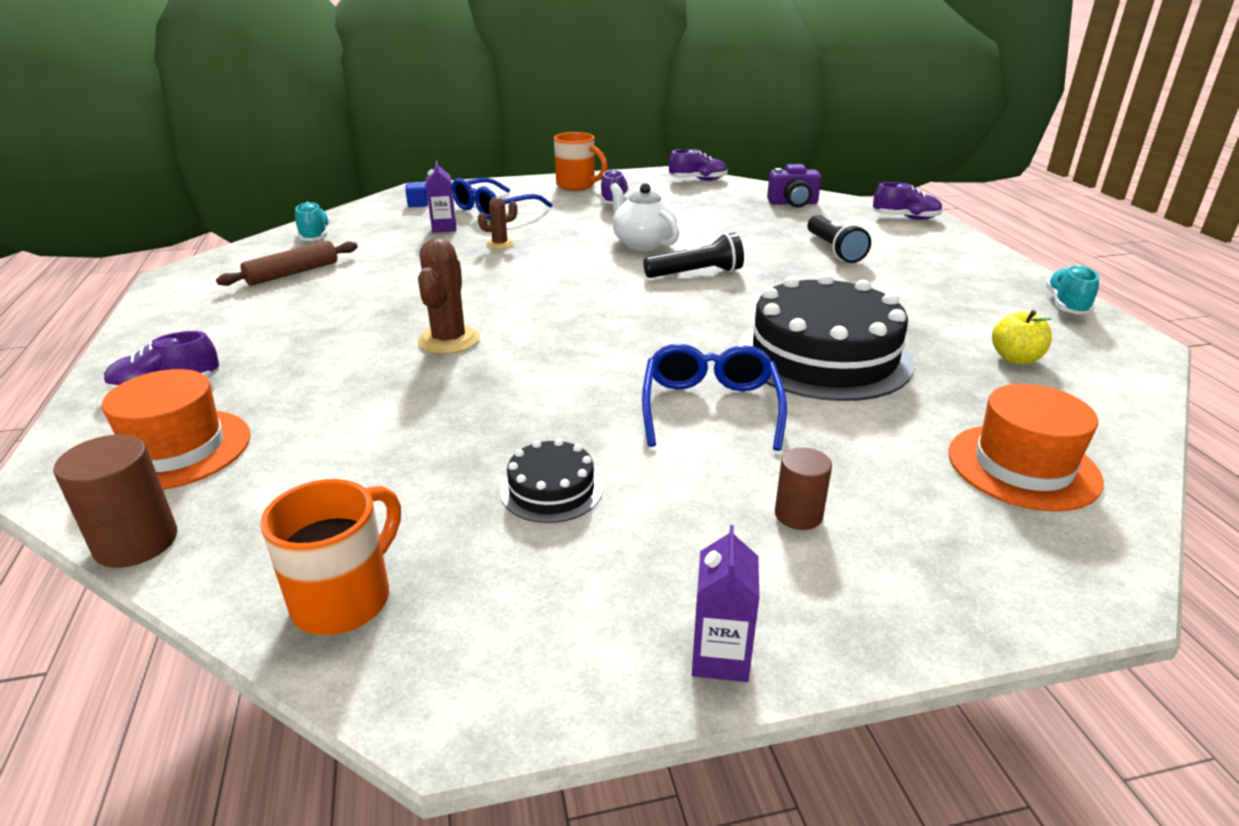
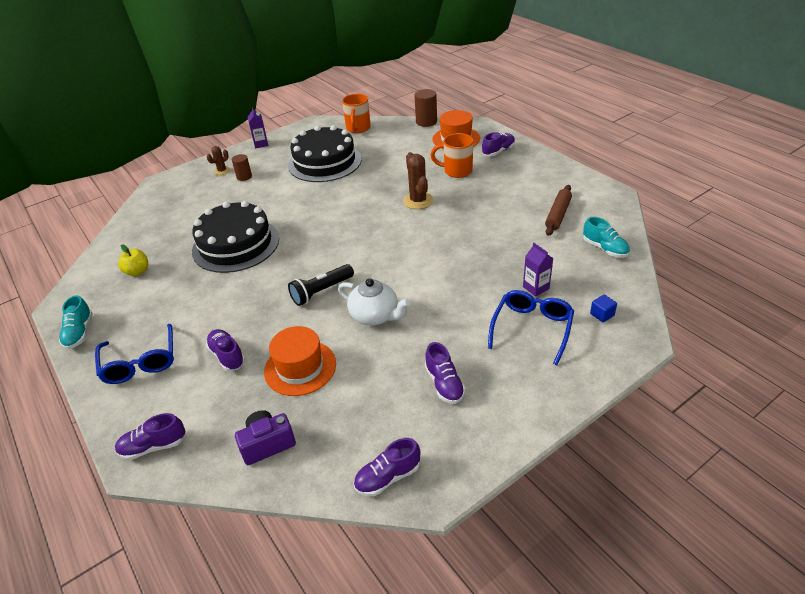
camera: 160 degrees right, 10 degrees up
brown cactus [478,197,517,249] -> brown cactus moved to [207,146,230,175]
black cake [501,439,603,523] -> black cake [288,125,362,182], size x2.19
orange mug [554,132,608,191] -> orange mug moved to [430,133,473,178]
blue glasses [642,344,787,451] -> blue glasses moved to [95,324,174,384]
black flashlight [807,215,871,263] -> purple shoe [206,329,245,371]
orange hat [949,384,1104,511] -> orange hat moved to [264,326,336,396]

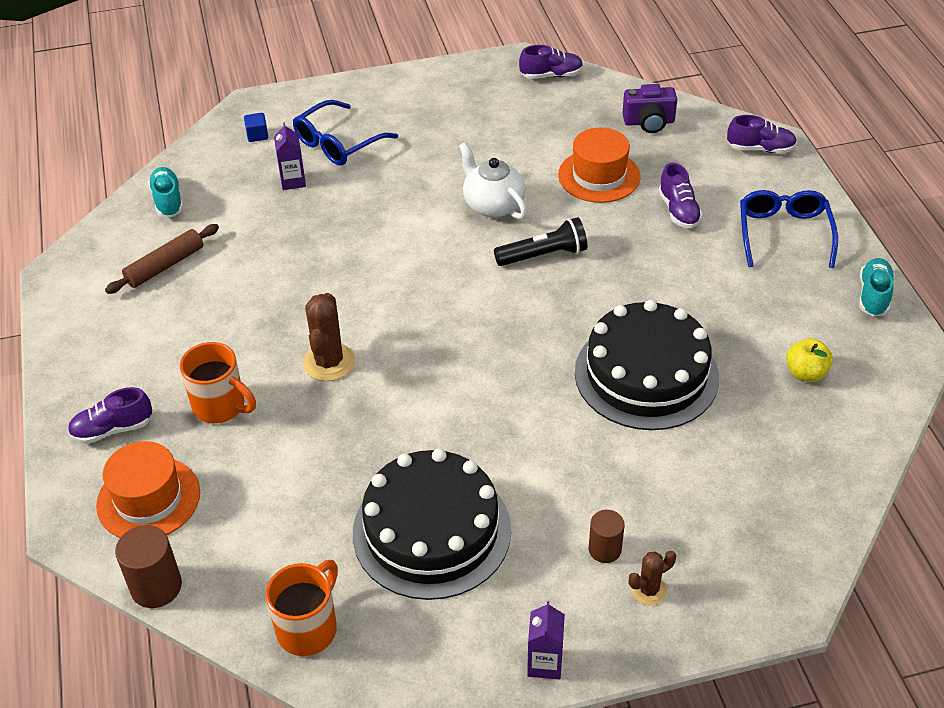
camera: 160 degrees left, 5 degrees up
purple shoe [425,342,465,404] -> none

